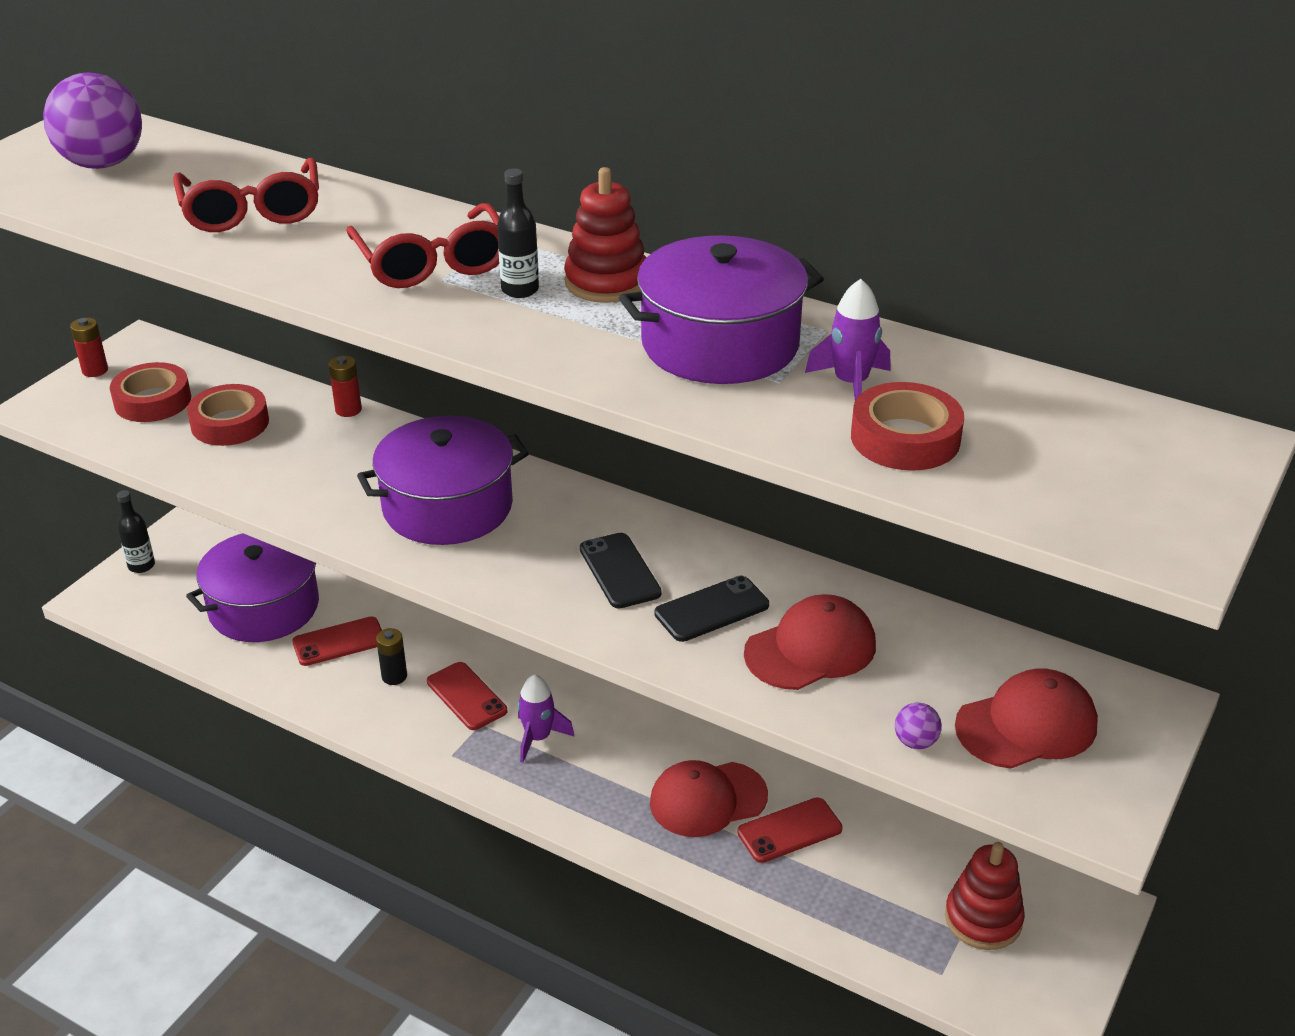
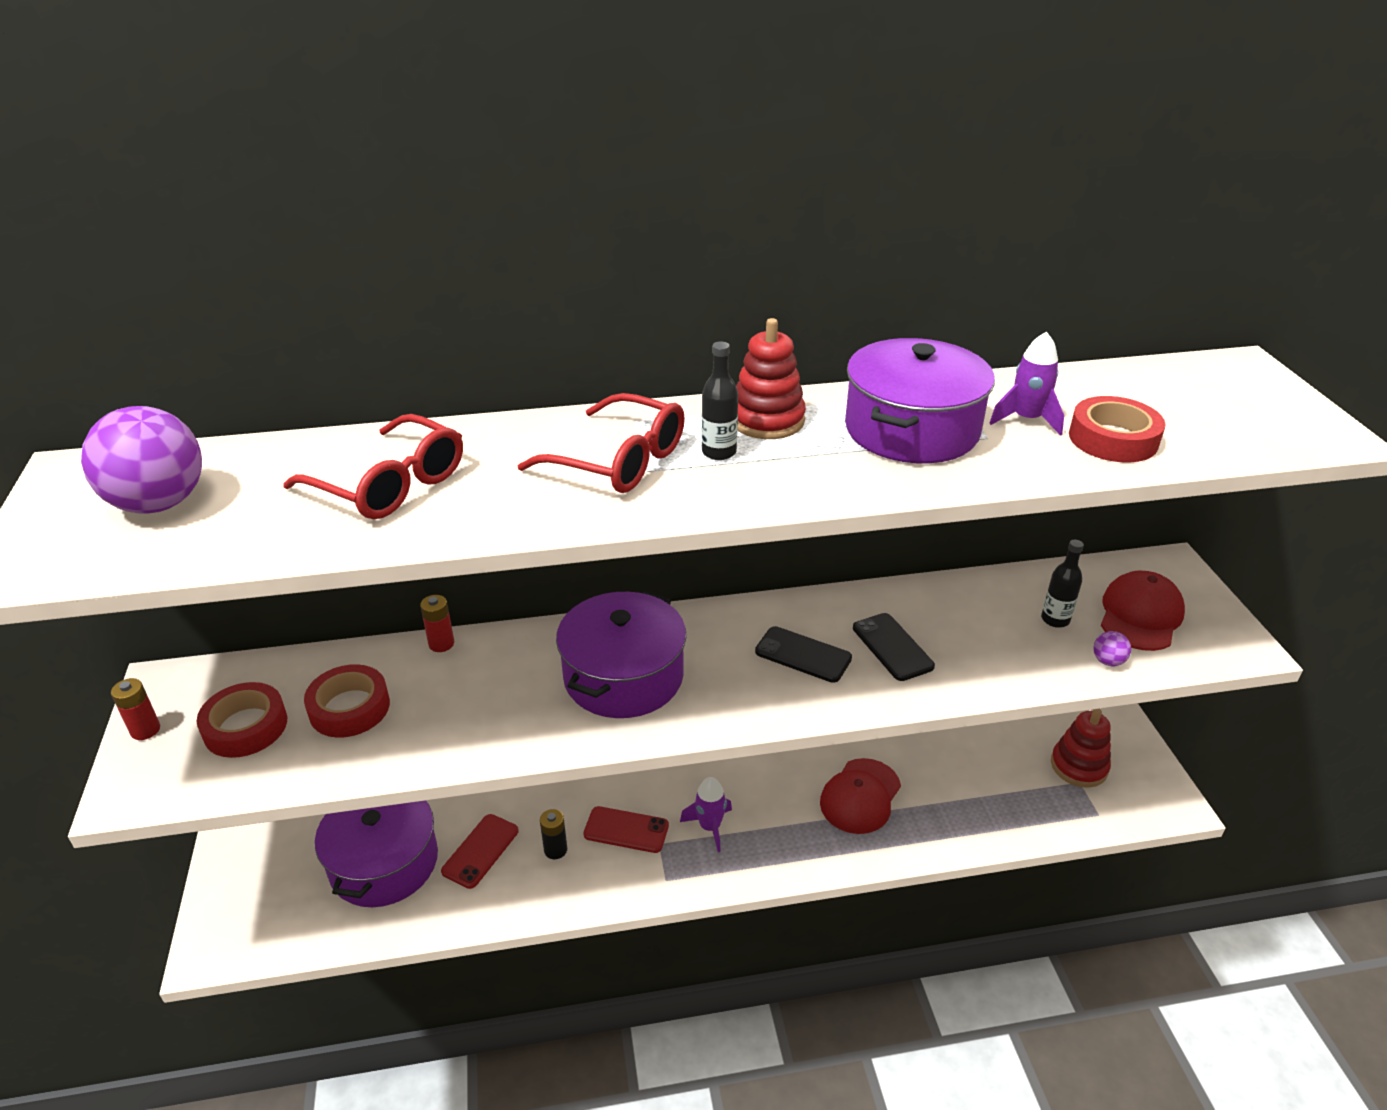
camera: 40 degrees left, 0 degrees up
black bottle [117,490,155,573] -> black bottle moved to [1041,540,1084,628]
black phone [655,576,769,642] -> black phone turned 45 degrees counterclockwise [853,613,935,681]
red phone [737,797,843,863] -> none
red cap [744,594,876,690] -> none

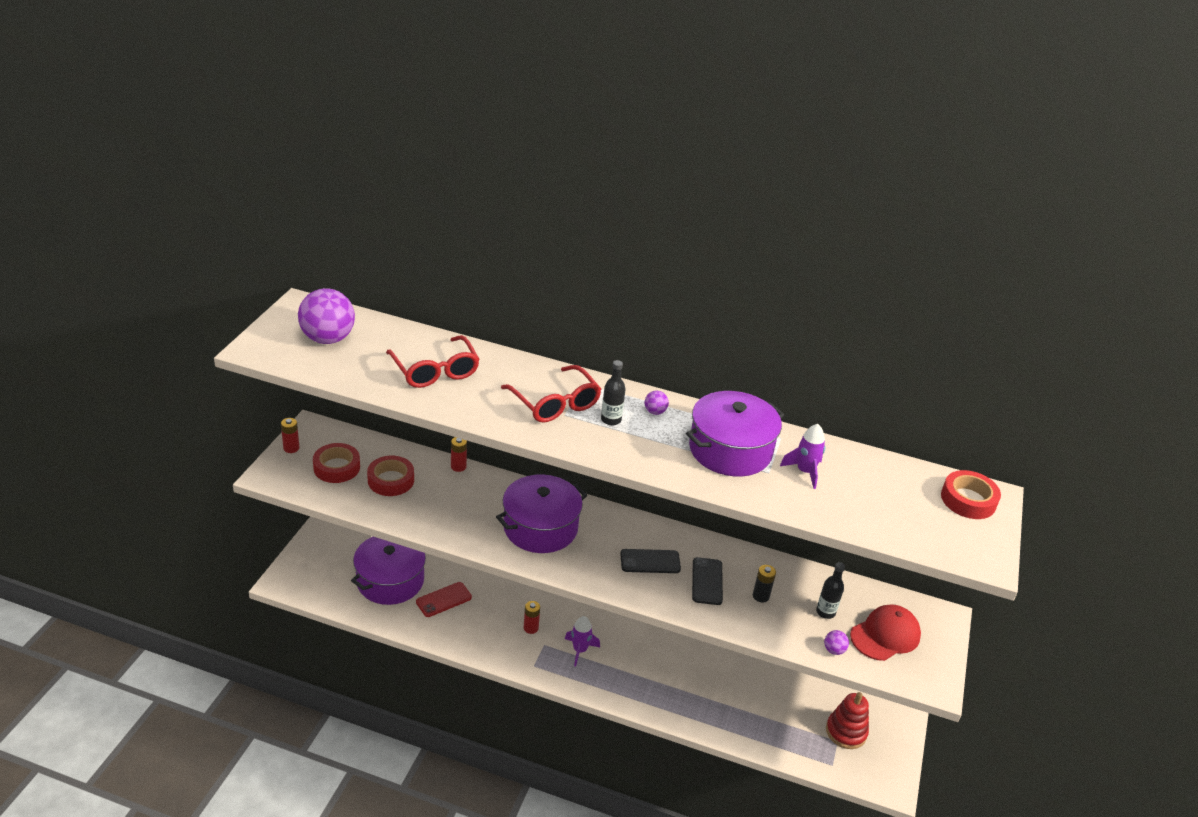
camera: 25 degrees right, 0 degrees up
black battery [540,809,567,859] -> black battery moved to [753,565,776,602]
red phone [583,806,669,853] -> red battery [524,601,540,634]
red stacking toy [736,318,806,439] -> purple ball [645,391,669,415]
black phone [755,626,852,683] -> black phone turned 60 degrees counterclockwise [620,549,681,573]
red cap [820,758,901,834] -> none
red tape [1069,396,1165,462] -> red tape moved to [941,470,1001,519]

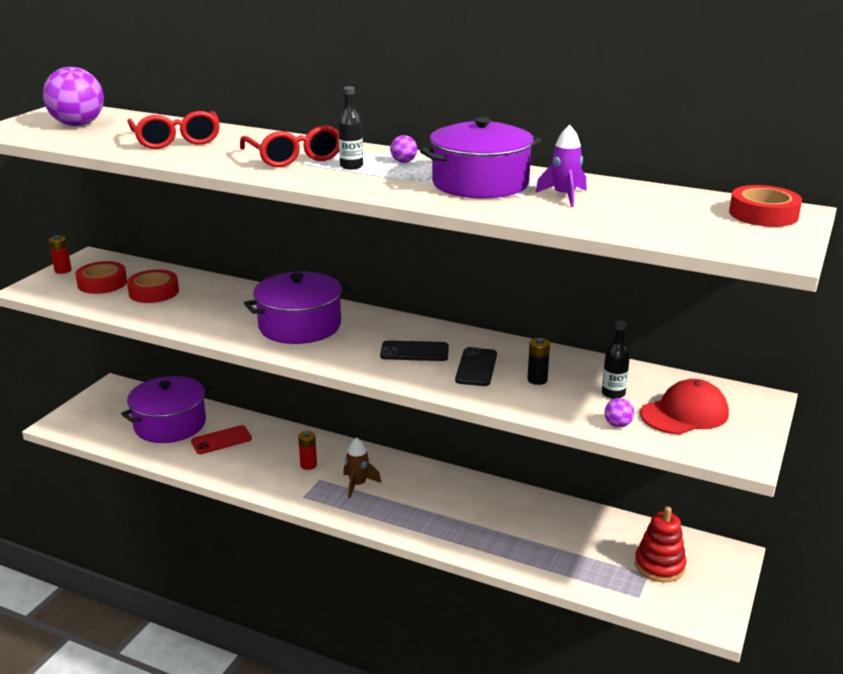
camera: 10 degrees right, 10 degrees down
red battery [451,437,467,472] -> none
purple rocket [565,616,600,666] -> brown rocket [343,437,381,498]

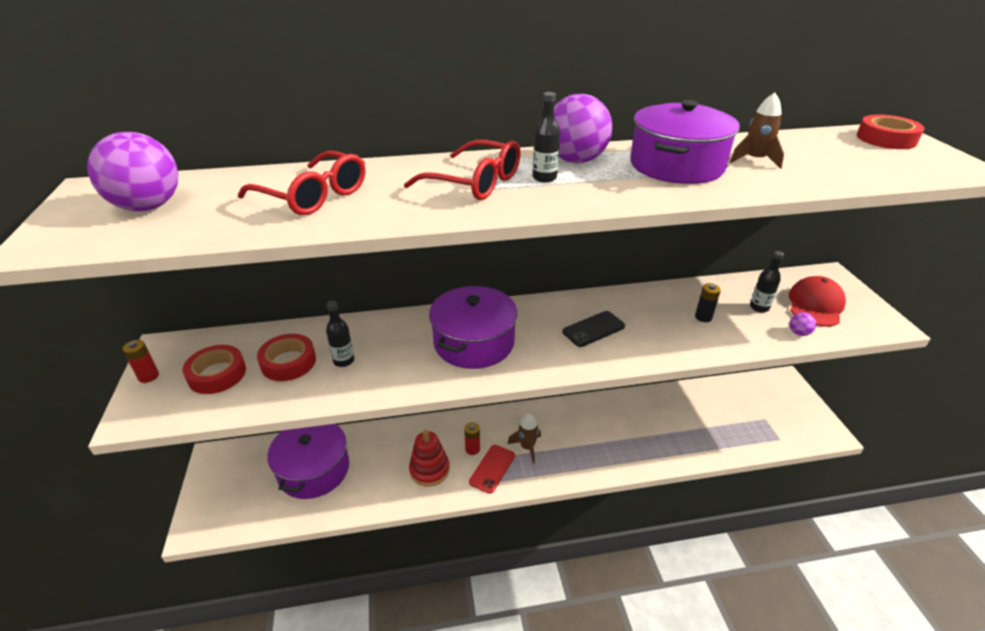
camera: 35 degrees left, 10 degrees up
red phone [191,425,252,454] -> red phone moved to [469,445,515,494]
purple ball [390,135,417,163] -> purple ball [554,94,612,163], size x2.37
black phone [455,347,497,386] -> none
purple rocket [535,125,586,207] -> brown rocket [730,92,784,169]
red stacking toy [635,506,686,582] -> red stacking toy moved to [409,430,450,487]
none -> black bottle [326,301,354,367]

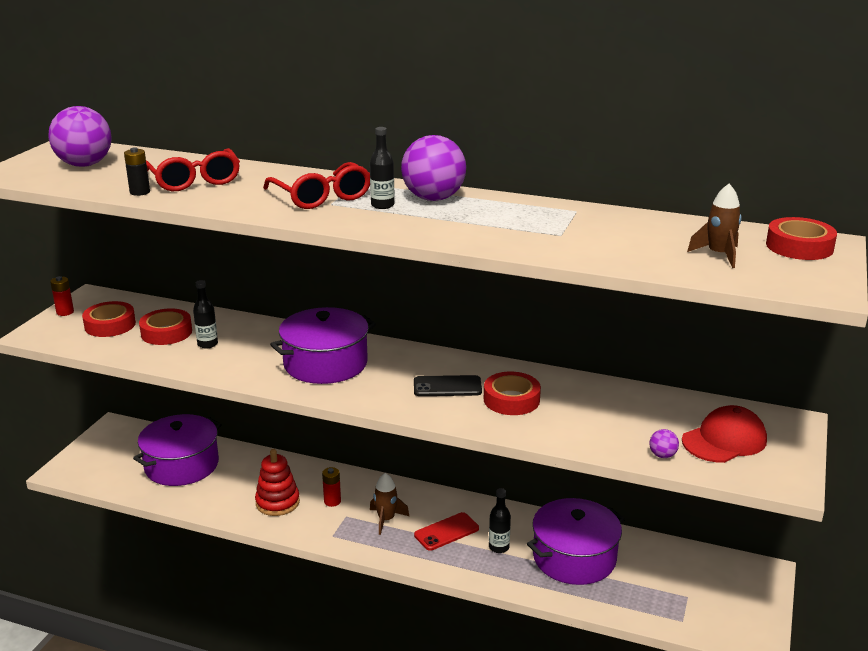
camera: 30 degrees right, 10 degrees down
red phone [469,445,515,494] -> red phone moved to [414,512,479,551]
purple pot [630,100,740,184] -> purple pot moved to [527,498,625,585]
black battery [695,283,721,322] -> black battery moved to [124,148,150,196]
brown rocket [730,92,784,169] -> brown rocket moved to [687,184,742,268]
black bottle [750,251,784,313] -> black bottle moved to [489,488,511,553]
none -> red tape [484,372,541,415]

